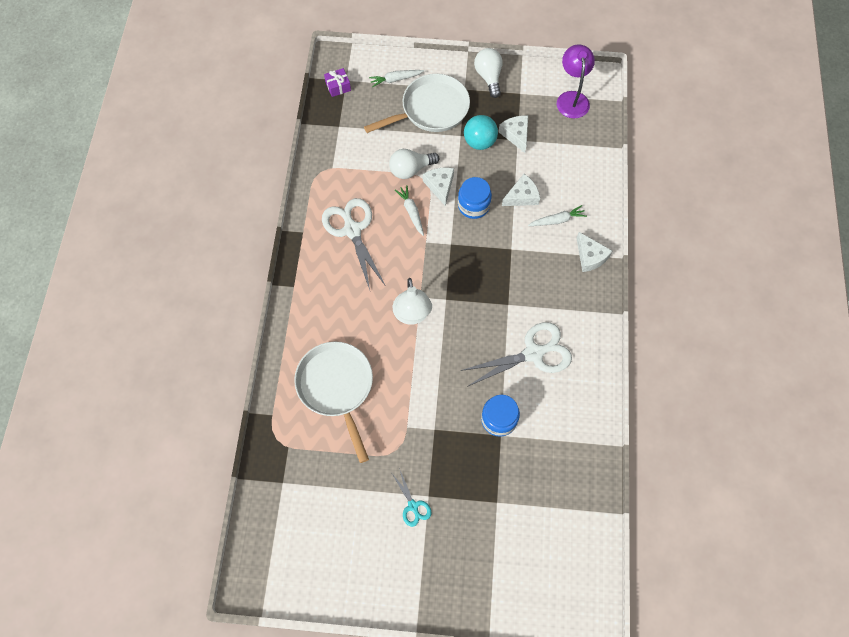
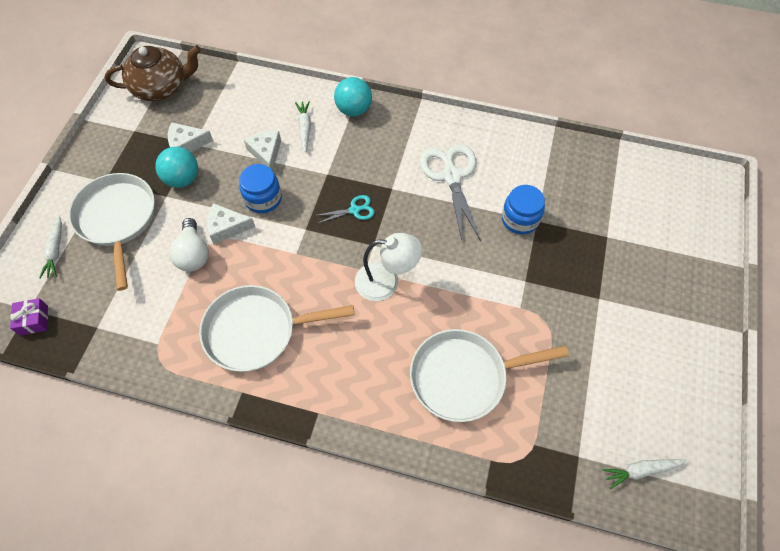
camera: 80 degrees left, 5 degrees down
white scissors [322,198,385,290] -> white pan [199,285,355,372]
turquoise scissors [392,468,432,527] -> turquoise scissors moved to [314,195,375,224]
white carrot [395,185,424,236] -> white carrot moved to [603,459,687,489]
white light bulb [474,48,503,98] -> none
purple lamp [557,44,595,118] -> brown teapot [105,45,201,101]
white cheese [577,232,612,272] -> turquoise ball [334,77,372,116]

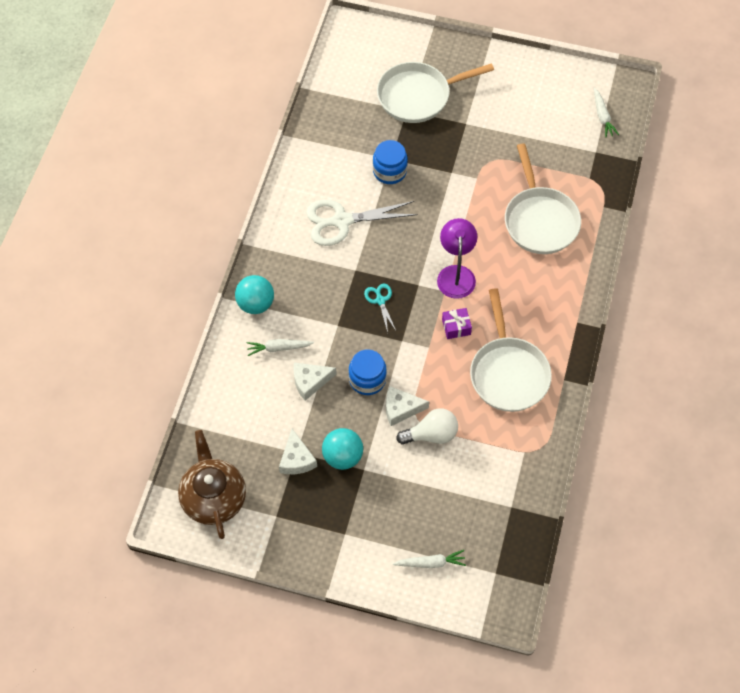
camera: 90 degrees left, 0 degrees up
purple gift [10,298,48,335] -> purple gift moved to [442,308,472,339]
white pan [69,173,155,291] -> white pan moved to [377,62,494,123]
white cheese [207,203,255,244] -> white cheese turned 90 degrees clockwise [386,386,429,426]
white lamp [355,233,422,301] -> purple lamp [437,218,477,299]

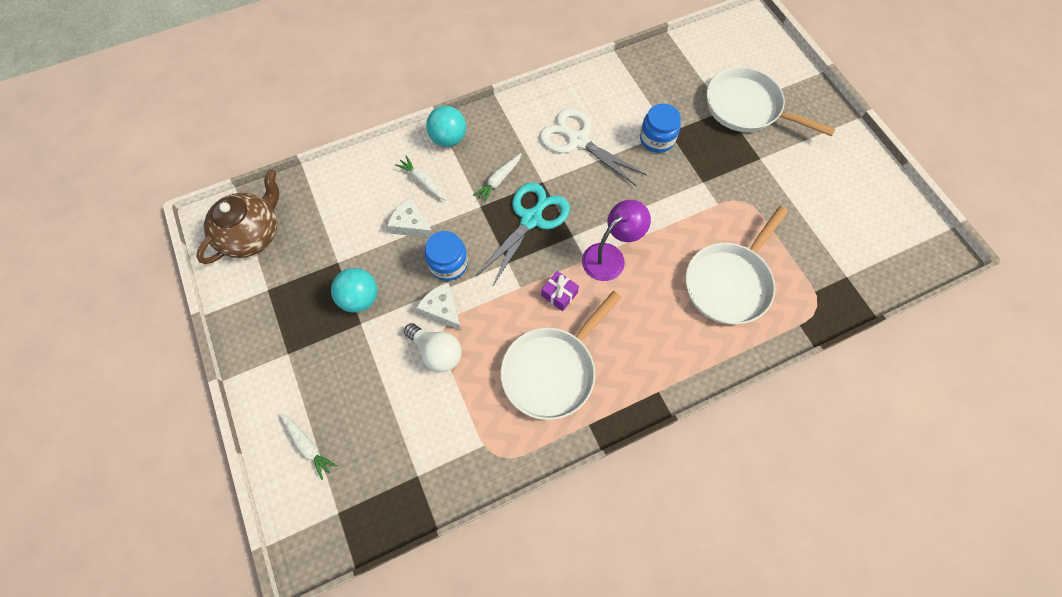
camera: 50 degrees right, 5 degrees up
white cheese [279,429,317,474] -> none
turquoise scissors [364,284,396,333] -> turquoise scissors [476,182,570,286], size x2.01
white carrot [594,88,619,137] -> white carrot moved to [473,153,522,203]

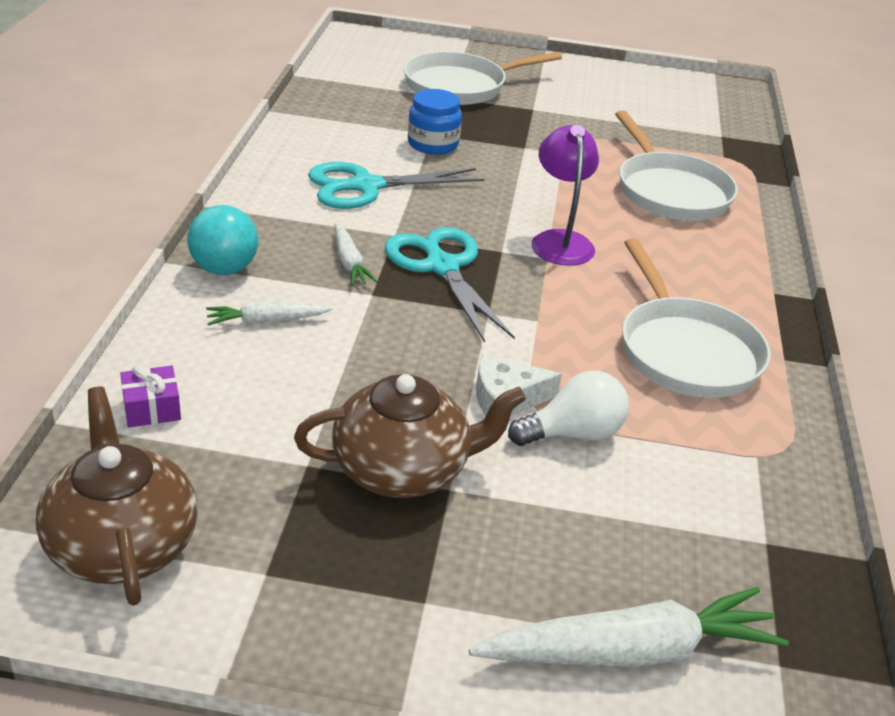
camera: 60 degrees left, 30 degrees down
white carrot [279,414,337,480] -> white carrot [469,587,789,667], size x1.89
turquoise ball [331,268,377,313] -> brown teapot [294,374,526,498]
white cheese [387,198,433,238] -> none
blue jar [425,231,468,281] -> none
white scissors [539,109,647,187] -> turquoise scissors [308,162,485,209]
purple gift [541,271,579,311] -> purple gift moved to [120,365,181,427]

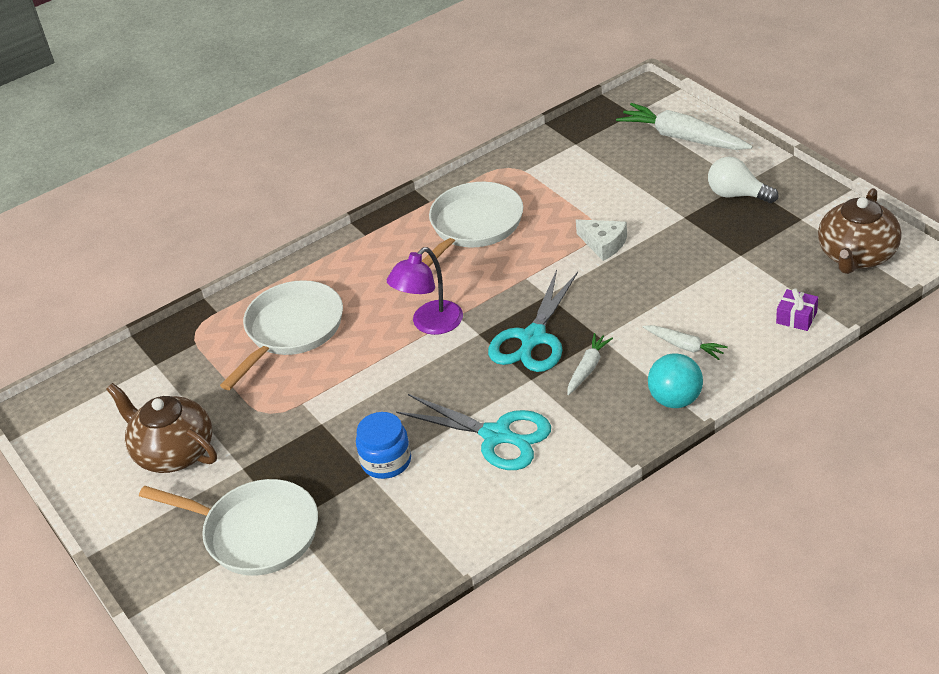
camera: 125 degrees left, 5 degrees up
brown teapot [294,374,526,498] -> brown teapot moved to [106,383,217,473]
white light bulb [508,371,629,446] -> white light bulb moved to [708,157,778,203]

